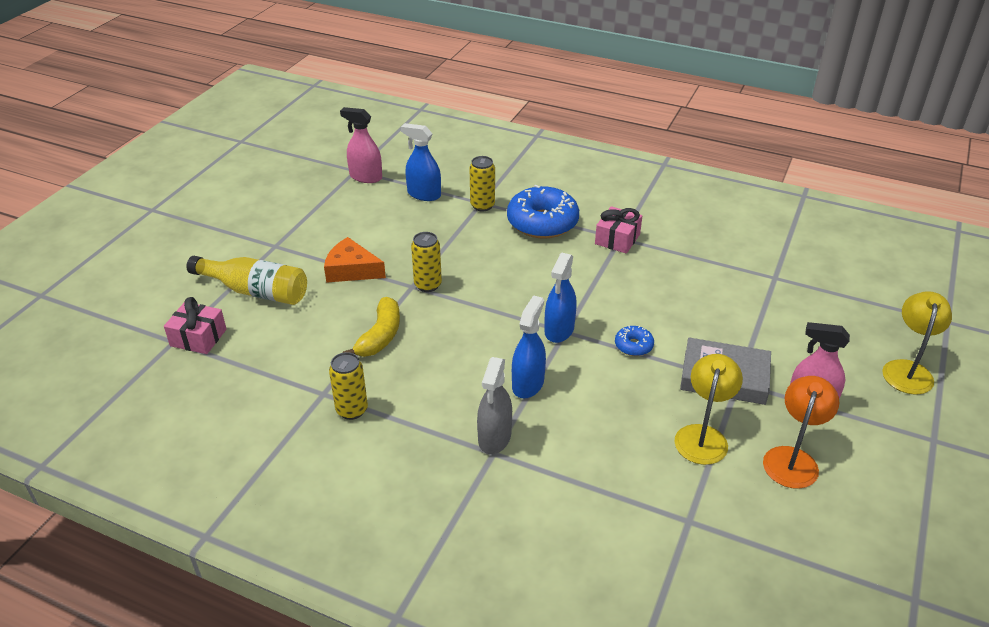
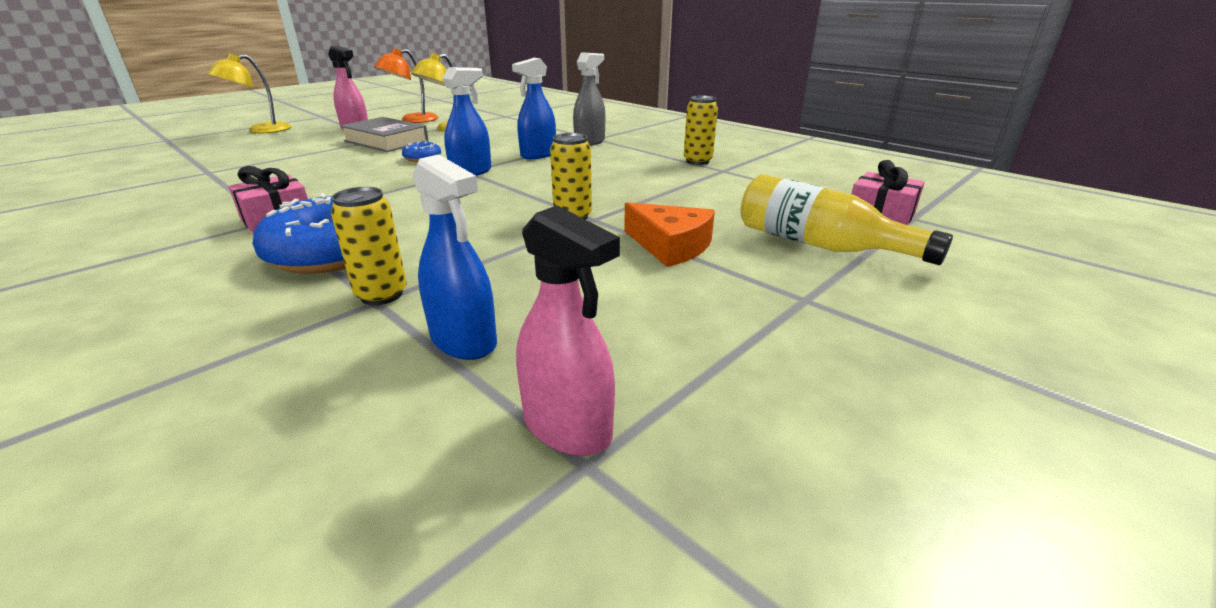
camera: 160 degrees left, 10 degrees down
yellow banana [342,297,400,357] -> none

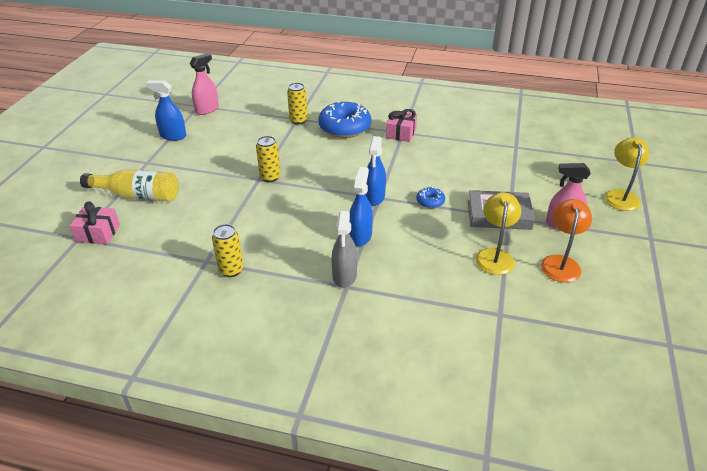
camera: 150 degrees right, 10 degrees up
blue spray bottle [413,154,497,360] -> blue spray bottle moved to [146,80,186,141]
pink spray bottle [516,206,620,456] -> pink spray bottle turned 120 degrees clockwise [190,53,219,115]
orange cheese [624,202,715,267] -> none

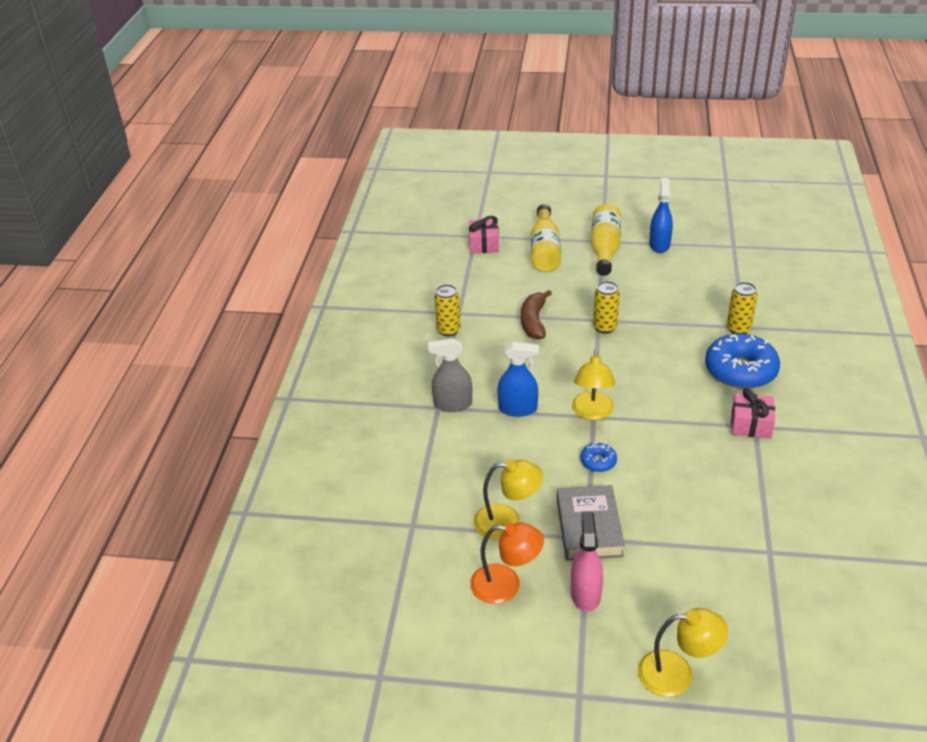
camera: 85 degrees right, 0 degrees up
pink spray bottle [190,53,219,115] -> none
blue spray bottle [366,136,386,206] -> yellow lamp [572,349,615,420]
none -> brown banana [521,290,552,340]
none -> yellow bottle [591,204,621,276]

